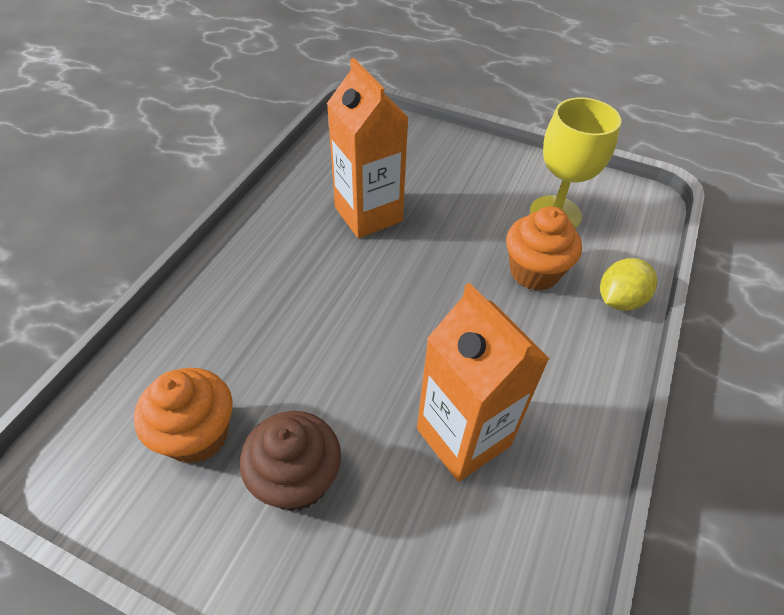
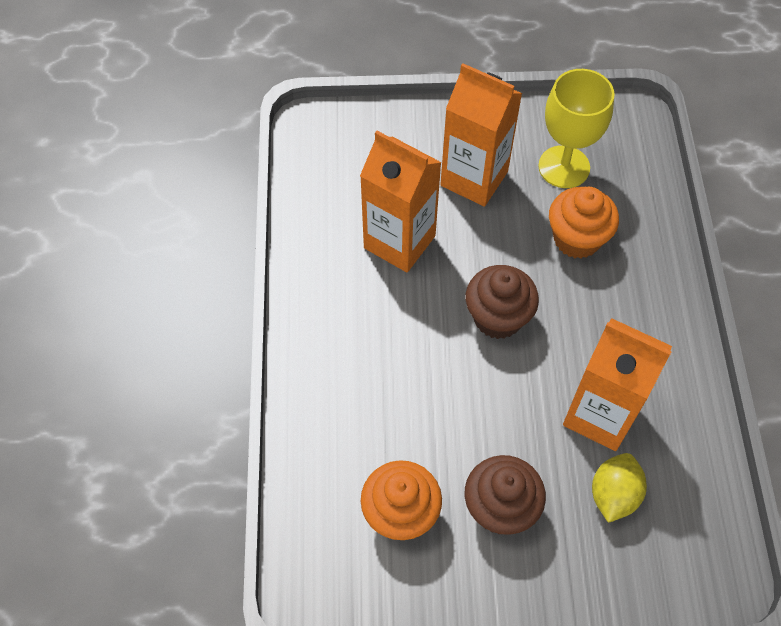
camera: 25 degrees left, 10 degrees up
yellow lemon [600,258,657,311] -> yellow lemon moved to [592,453,647,523]
none -> orange carton [440,63,522,207]
none -> brown cupcake [466,265,539,339]

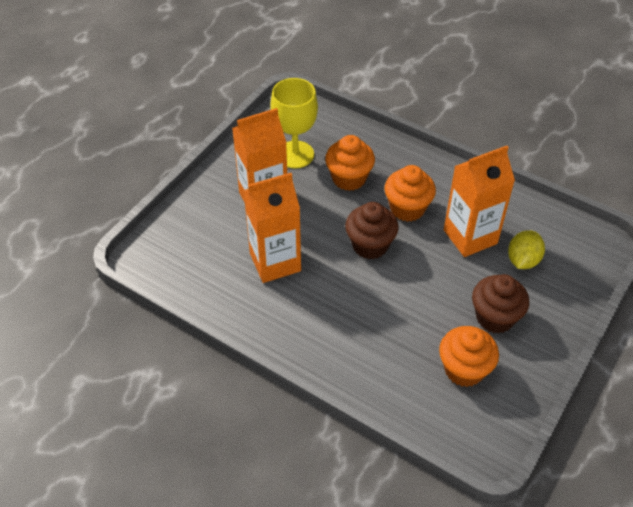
camera: 55 degrees left, 10 degrees down
yellow lemon [592,453,647,523] -> yellow lemon turned 60 degrees clockwise [508,230,545,269]
none -> orange cupcake [384,165,436,222]

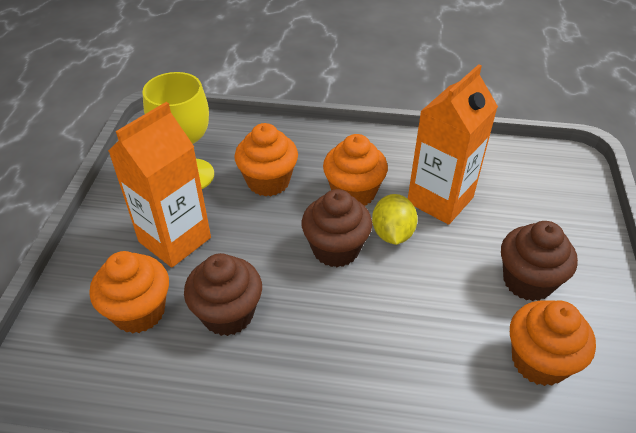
camera: 25 degrees left, 5 degrees down
orange carton [243,173,301,283] -> brown cupcake [184,253,262,336]
yellow lemon [508,230,545,269] -> yellow lemon moved to [372,194,418,245]
none -> orange cupcake [90,251,169,334]

